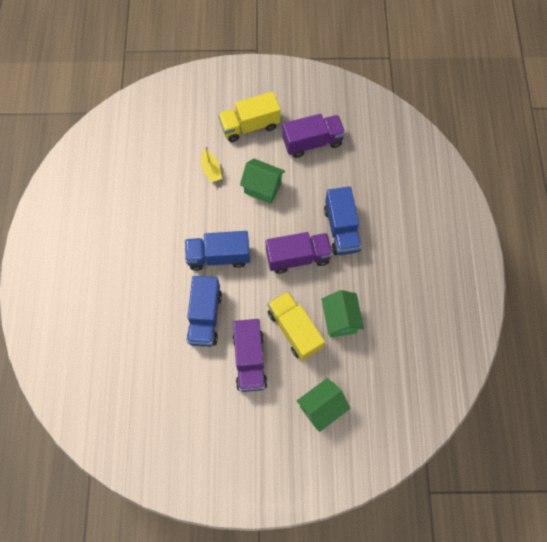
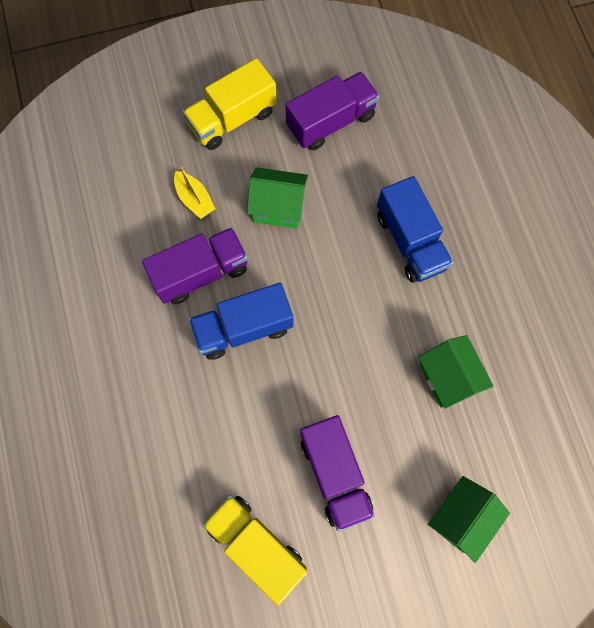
camera: 15 degrees left, 5 degrees up
blue truck [187,276,222,347] -> none
purple truck [266,232,333,274] -> purple truck moved to [142,227,248,304]
yellow truck [267,291,325,361] -> yellow truck moved to [202,495,307,606]

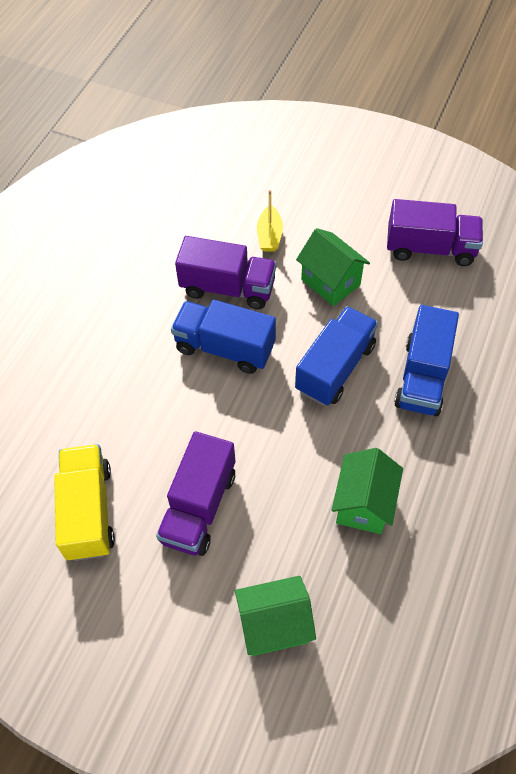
camera: 40 degrees right, 15 degrees down
yellow truck [183,58,277,150] -> none
none -> blue truck [295,306,378,406]

